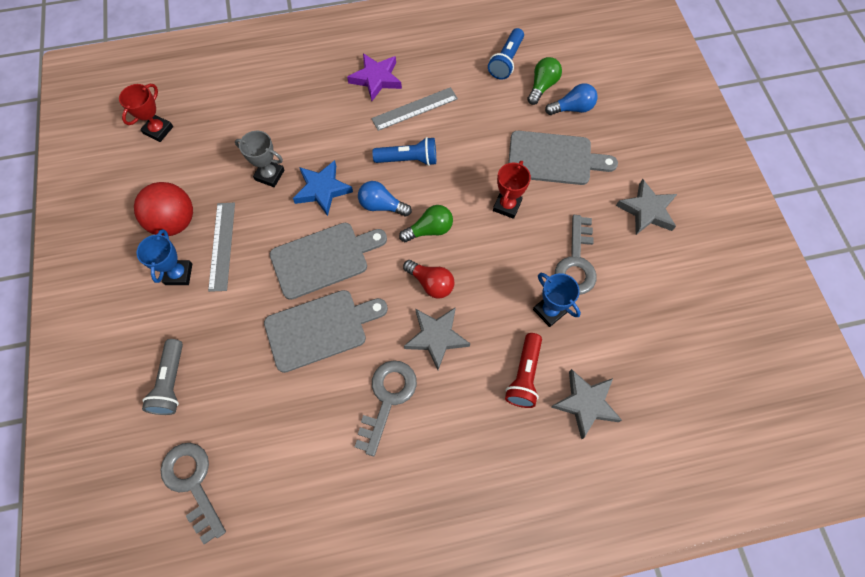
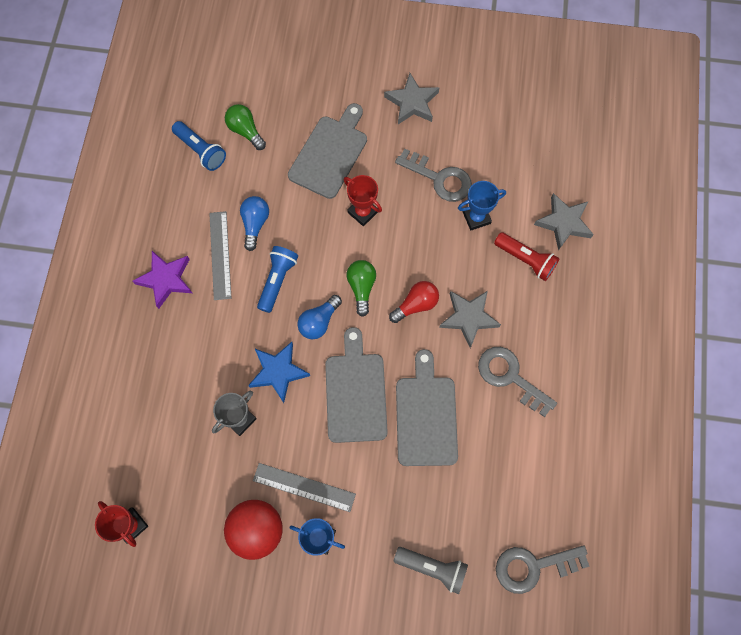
camera: 70 degrees left, 5 degrees up
blue light bulb [545,83,598,115] -> blue light bulb moved to [240,196,269,251]

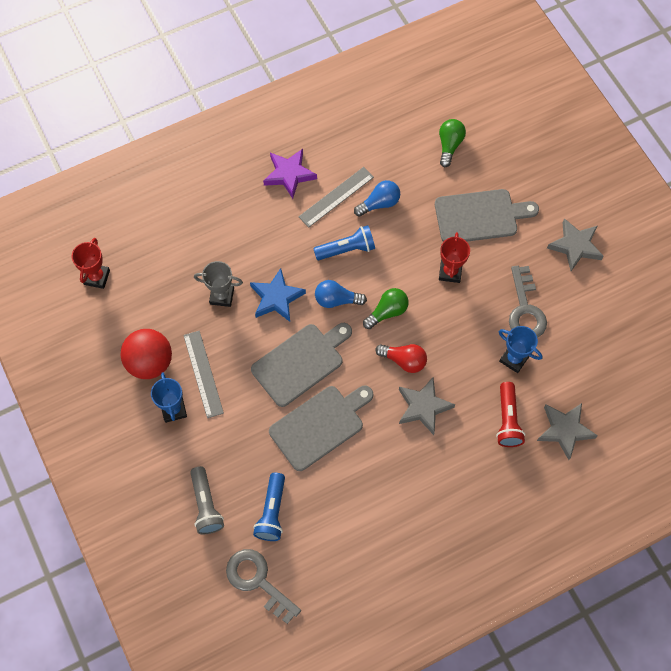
camera: 55 degrees right, 5 degrees down
blue flashlight [172,121,226,171] -> blue flashlight moved to [253,473,285,541]
grey key [478,347,557,417] -> none

